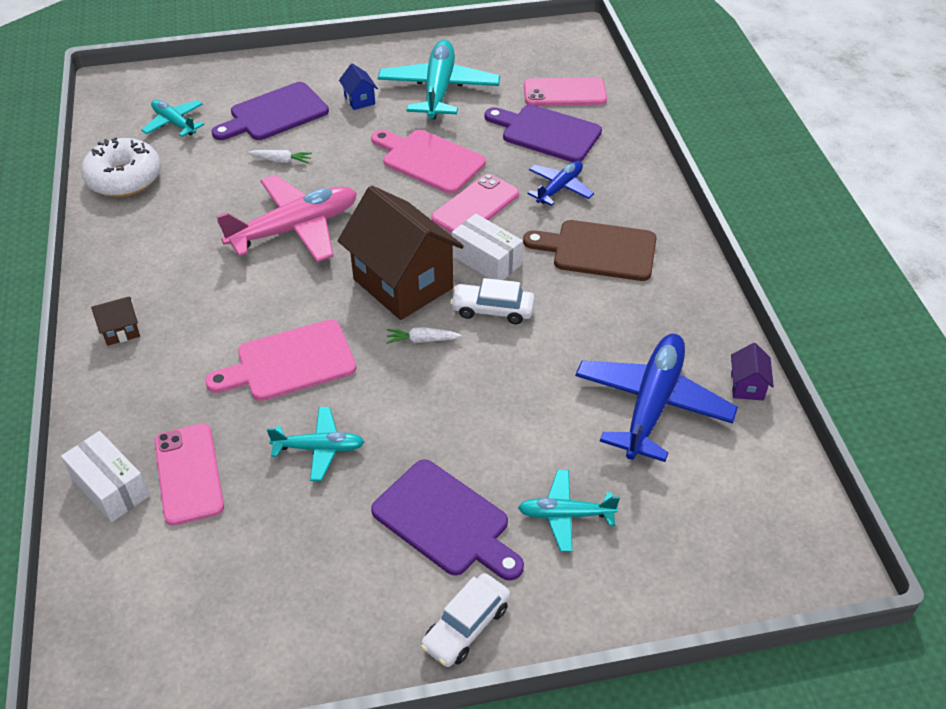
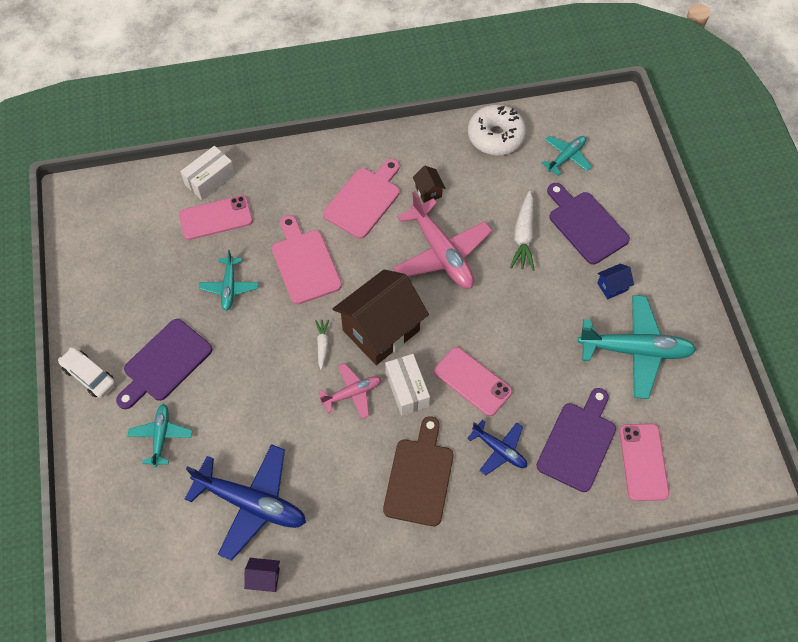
camera: 90 degrees right, 15 degrees up
brown house [91,296,140,346] -> brown house moved to [412,166,446,203]
white carrot [248,150,312,163] -> white carrot [510,191,535,271], size x1.77
pink cutting board [371,130,486,194] -> pink cutting board moved to [323,159,400,239]
white car [450,278,535,324] -> pink plane [319,363,381,419]
white box [452,214,523,280] -> white box turned 60 degrees counterclockwise [385,354,430,416]

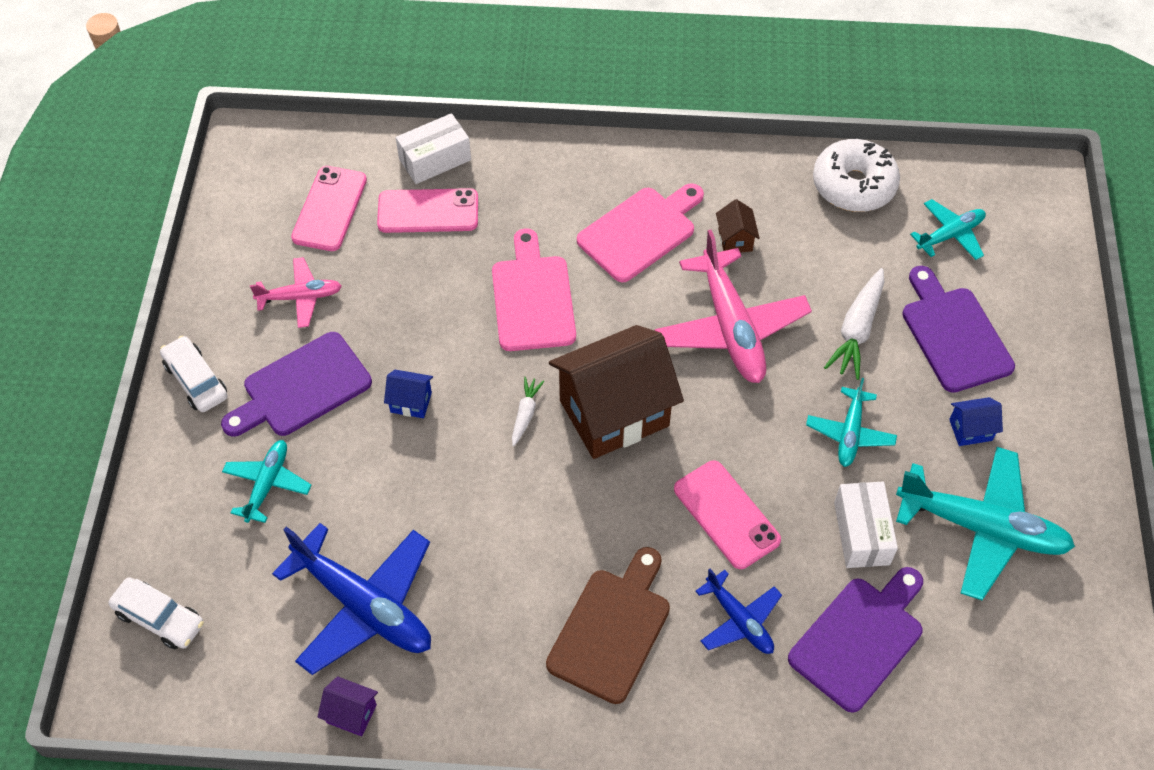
camera: 15 degrees right, 5 degrees down
turquoise plane [198,250,258,311] -> turquoise plane moved to [806,378,897,467]
pink plane [319,363,381,419] -> pink plane moved to [250,257,342,328]
white box [385,354,430,416] -> white box moved to [834,482,898,568]
pink phone [619,423,669,501] -> pink phone moved to [291,166,367,251]
none -> white car [108,577,204,649]
none -> blue house [384,370,433,418]

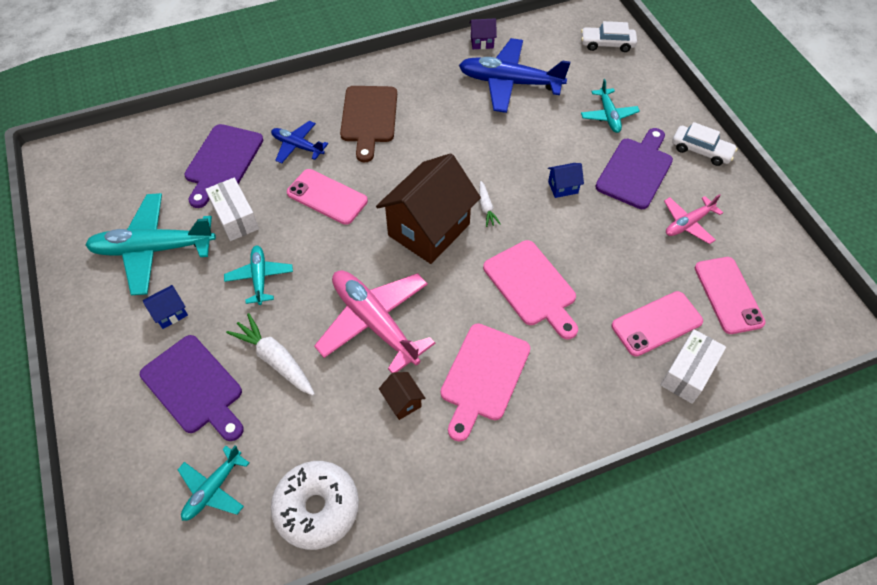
camera: 155 degrees right, 0 degrees up
white carrot [824,268,884,380] -> white carrot turned 45 degrees counterclockwise [226,313,315,395]

